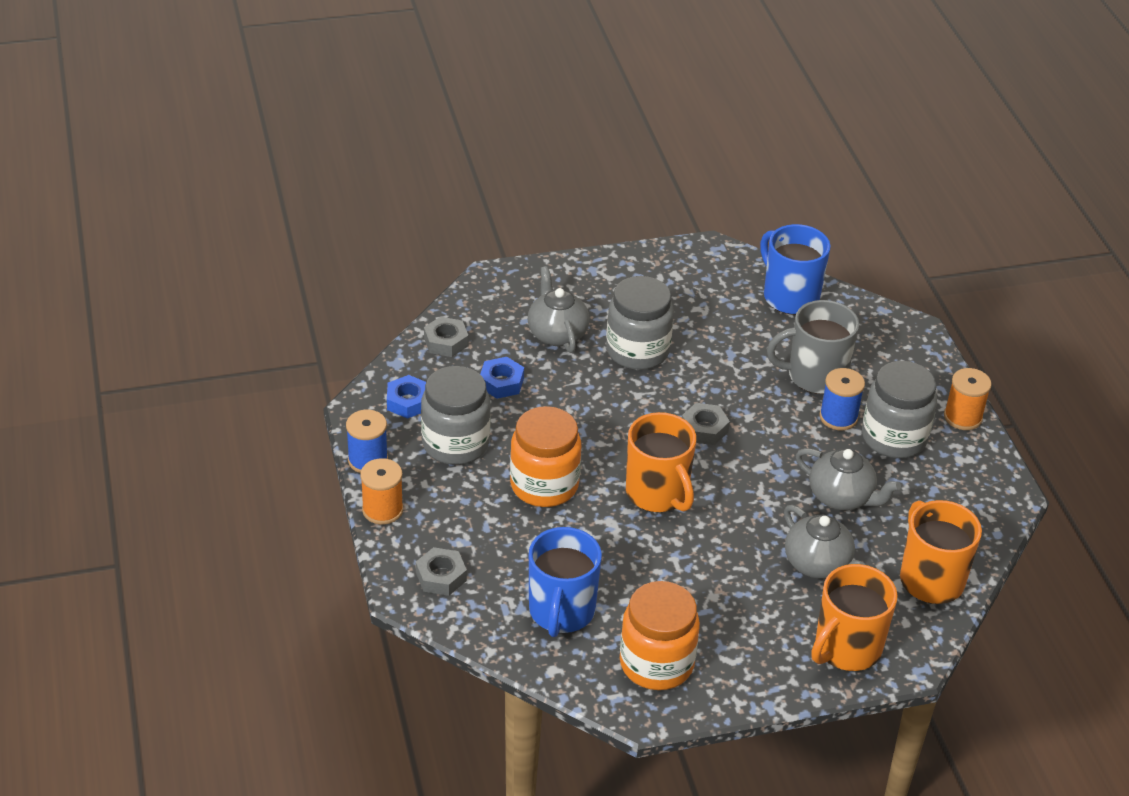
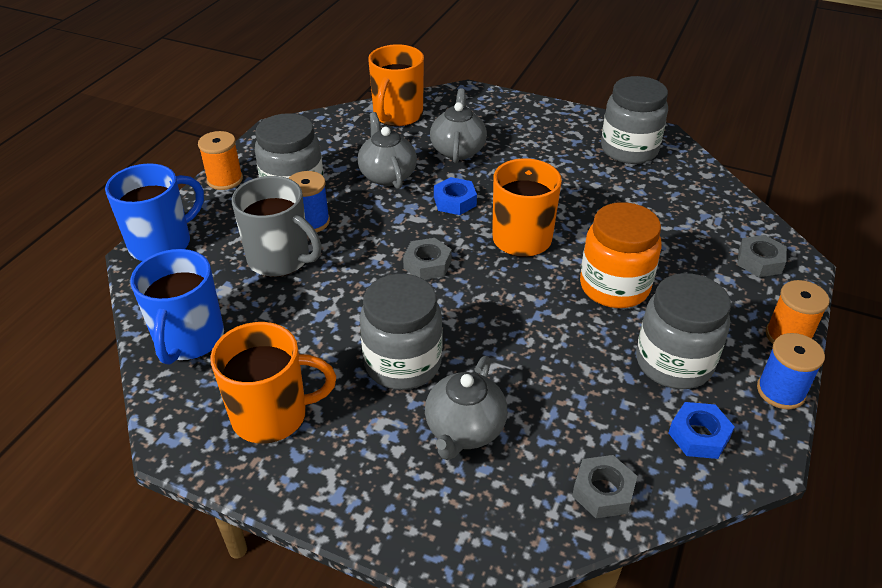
camera: 140 degrees left, 0 degrees up
blue nut [480,357,524,399] -> blue nut moved to [434,177,477,215]
blue mug [529,527,602,637] -> blue mug moved to [105,163,204,261]
orange jar [620,581,700,690] -> grey jar [601,76,668,164]
orange mug [812,564,898,671] -> orange mug moved to [210,322,336,444]

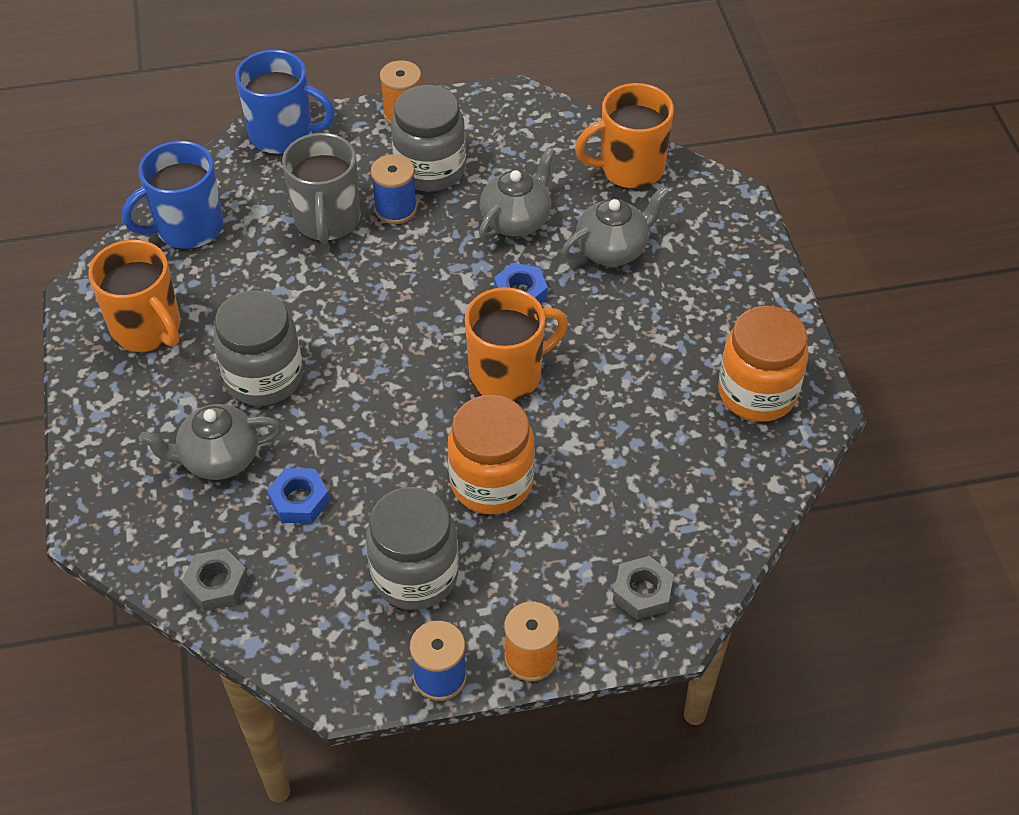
camera: 55 degrees right, 10 degrees up
grey nut [403,238,452,280] -> none
grey jar [601,76,668,164] -> orange jar [718,306,808,422]
blue nut [669,402,735,459] -> blue nut moved to [267,468,330,524]

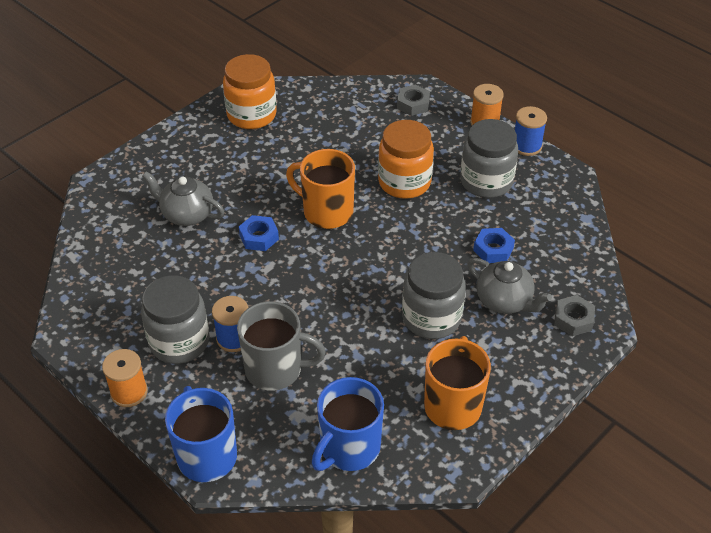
camera: 125 degrees left, 5 degrees down
blue mug [122,141,224,249] -> blue mug turned 105 degrees clockwise [312,377,384,471]
grey nut [182,548,248,611] -> grey nut moved to [554,295,595,336]
grey mug [282,133,360,244] -> grey mug turned 45 degrees clockwise [237,301,326,391]
grey teapot [479,147,555,241] -> none
orange mug [575,83,674,189] -> none

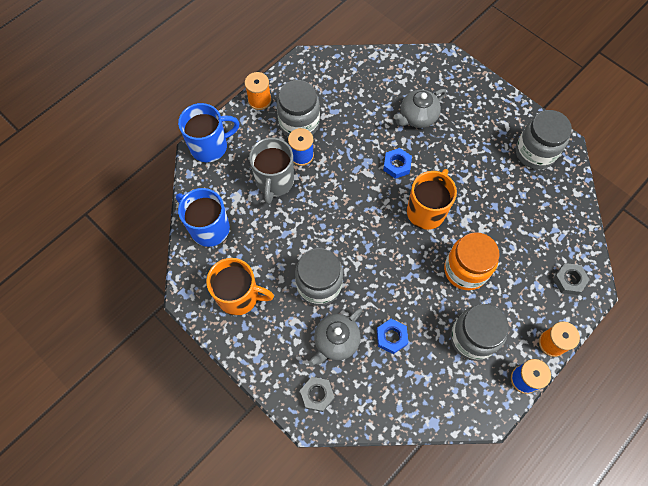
camera: 90 degrees right, 20 degrees up
grey teapot [142,171,224,226] -> grey teapot turned 150 degrees counterclockwise [394,89,446,128]
orange jar [223,54,277,129] -> grey jar [516,110,572,169]

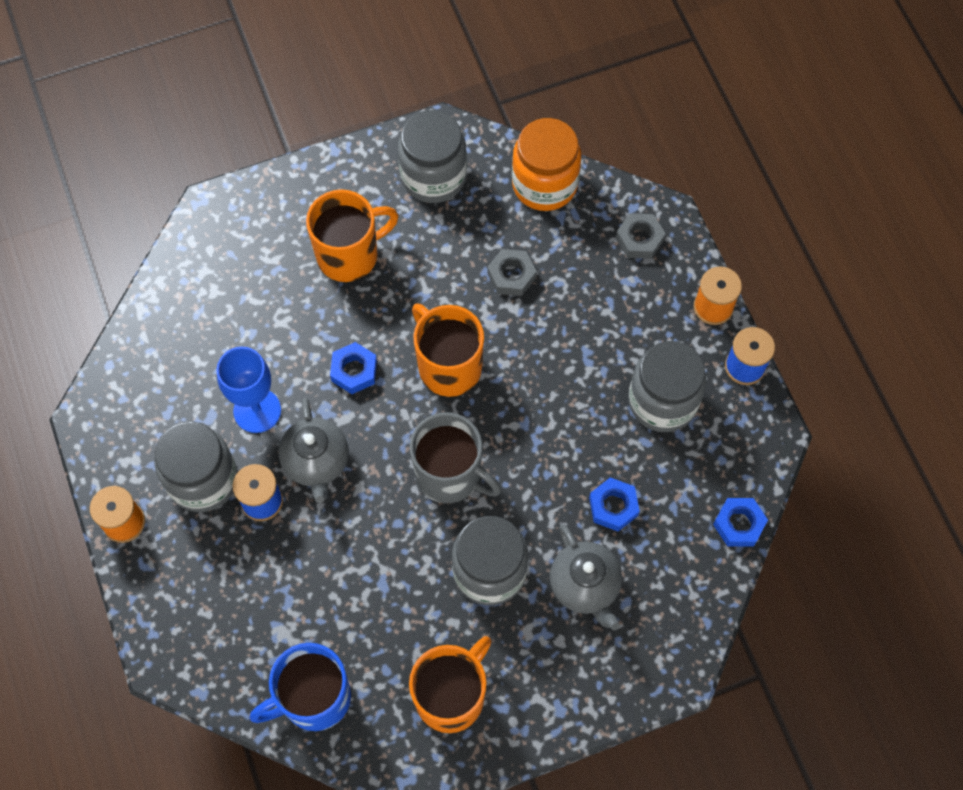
camera: 65 degrees left, 0 degrees up
blue mug [178,103,239,162] -> none
grey mug [249,137,294,204] -> grey mug moved to [410,413,502,503]
grey nut [300,377,335,412] -> grey nut moved to [487,249,537,296]
grey teapot [394,89,446,128] -> grey teapot moved to [279,398,349,503]
orange jar [444,232,499,290] -> orange jar moved to [512,118,581,211]
none -> blue goblet [216,347,281,433]
none -> orange mug [306,189,399,282]
none -> blue nut [713,498,768,547]

